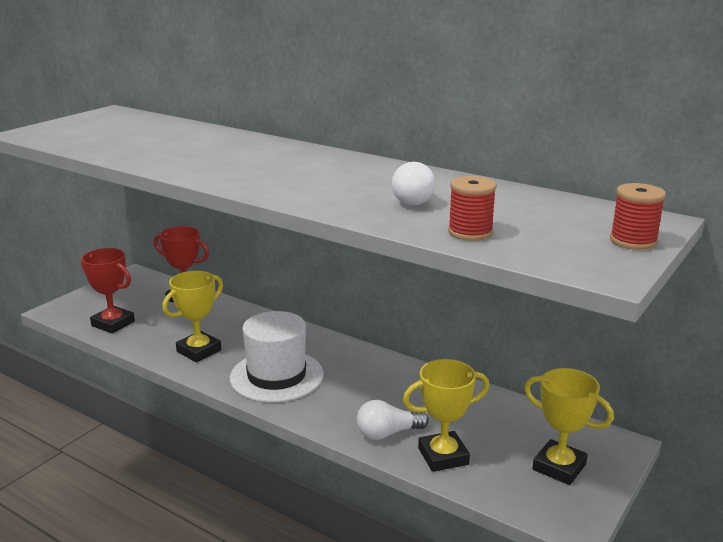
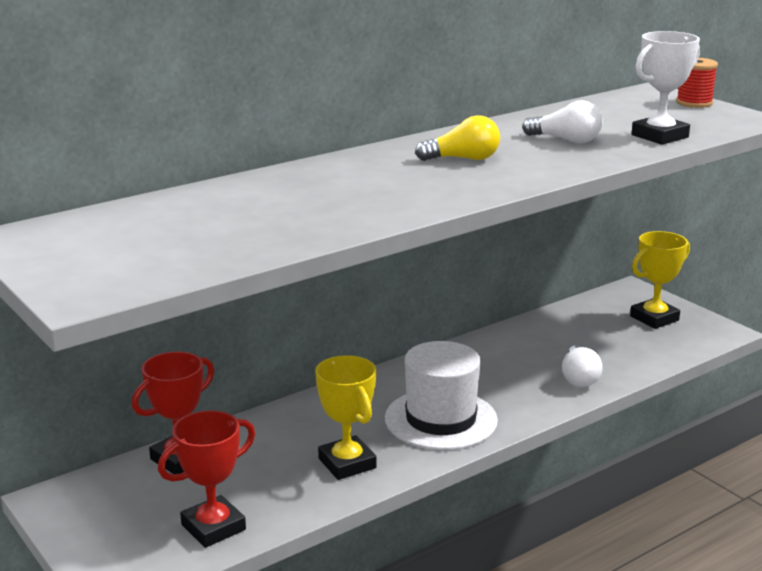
camera: 70 degrees left, 0 degrees up
yellow trophy [403,359,490,472] -> none
red spool [448,176,497,241] -> white trophy [632,31,700,145]
none -> yellow light bulb [415,115,500,161]

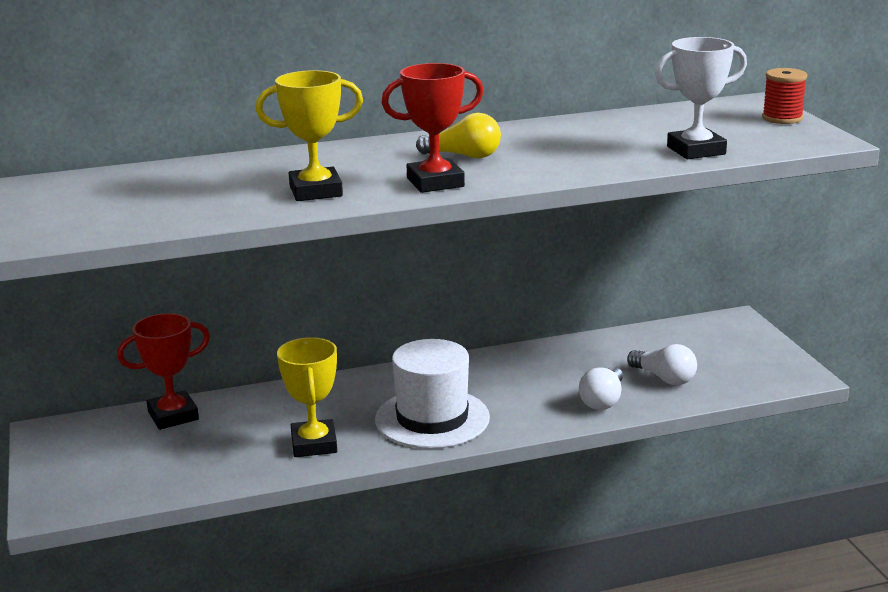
camera: 20 degrees right, 0 degrees up
red trophy [158,410,255,548] -> red trophy moved to [382,63,484,193]
white light bulb [522,100,603,143] -> white light bulb moved to [627,344,697,385]
yellow trophy [630,231,690,329] -> yellow trophy moved to [256,70,363,201]

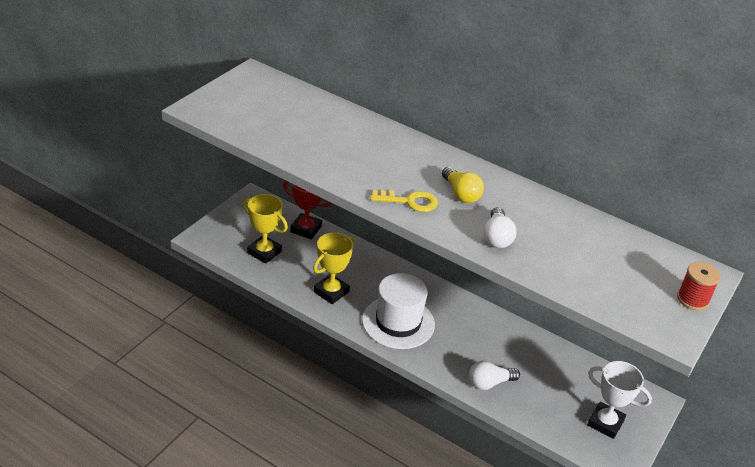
camera: 45 degrees right, 15 degrees up
yellow trophy [256,70,363,201] -> yellow trophy moved to [243,194,288,264]
red trophy [382,63,484,193] -> yellow key [370,190,438,212]
white light bulb [627,344,697,385] -> white light bulb moved to [483,207,516,248]
white trophy [655,37,747,159] -> white trophy moved to [587,361,652,439]

